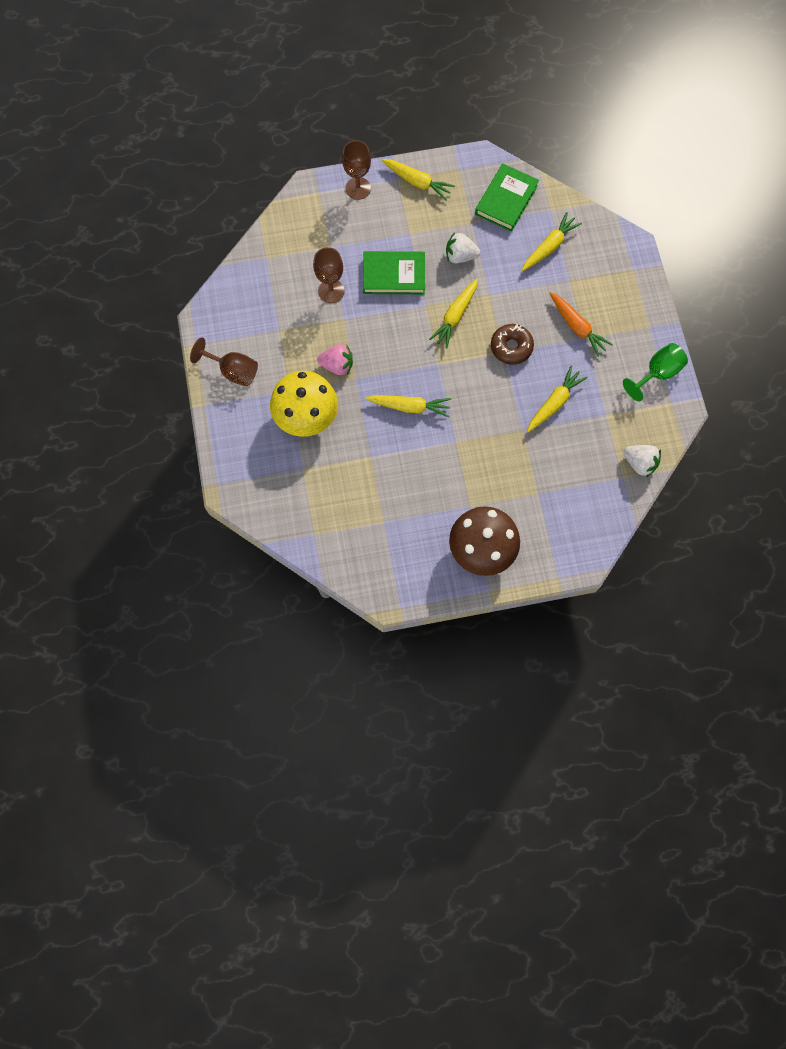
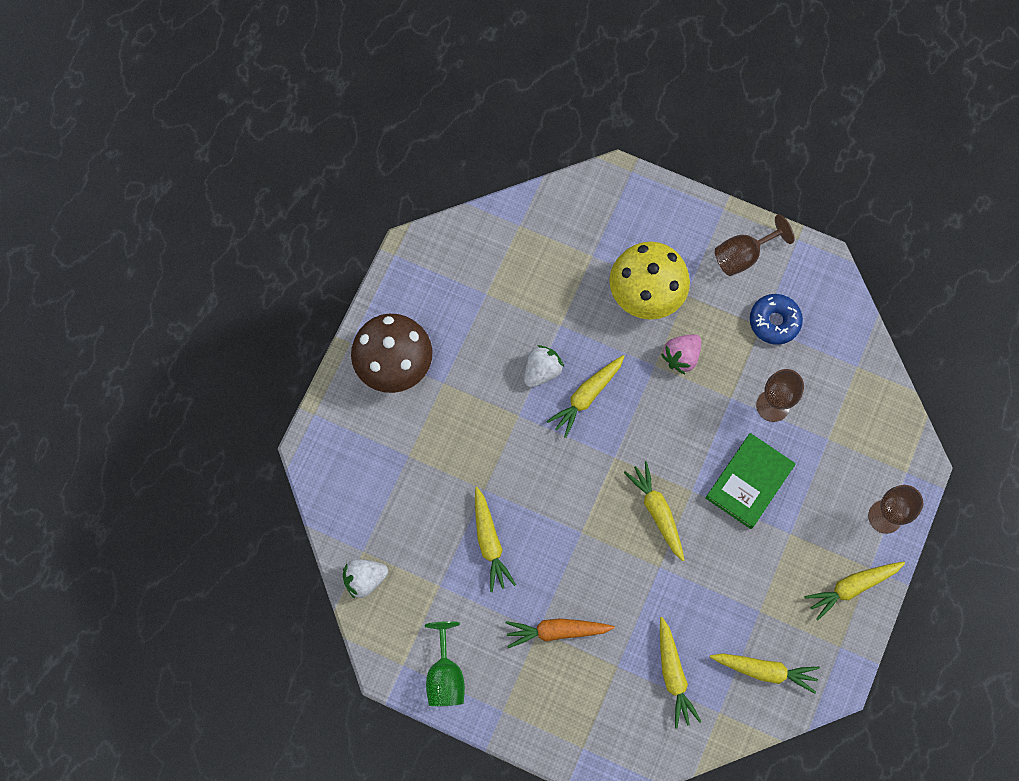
camera: 125 degrees right, 0 degrees up
white strawberry [446,232,480,263] -> white strawberry moved to [524,345,564,387]
green book [475,164,539,232] -> yellow carrot [710,653,820,693]
brown donut [491,324,534,365] -> none
none -> blue donut [750,294,803,345]

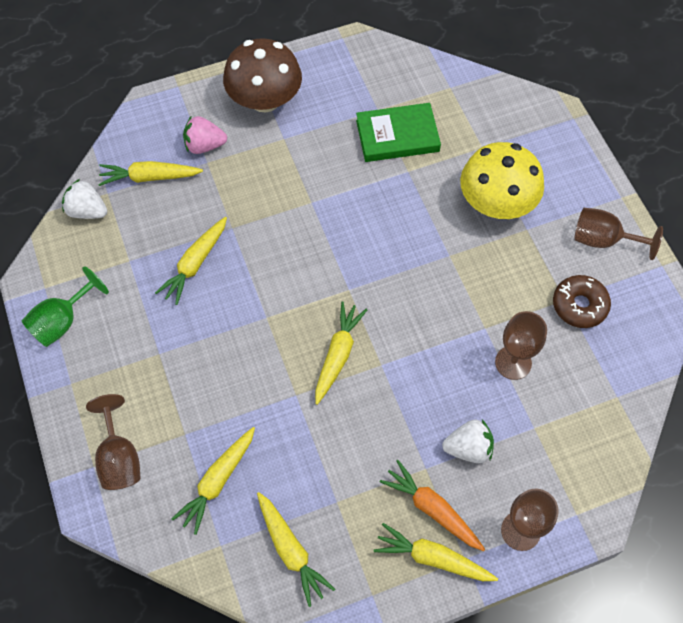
camera: 45 degrees right, 10 degrees down
orange carrot [506,618,615,648] -> orange carrot moved to [380,460,485,551]
white strawberry [524,345,564,387] -> white strawberry moved to [442,420,494,463]
yellow carrot [547,355,625,438] -> yellow carrot moved to [98,161,203,186]
pink strawberry [661,334,701,374] -> pink strawberry moved to [183,116,227,154]
green book [705,433,795,529] -> green book moved to [356,103,441,162]
blue donut [750,294,803,345] -> brown donut [553,275,611,328]
none -> brown goblet [86,394,141,490]

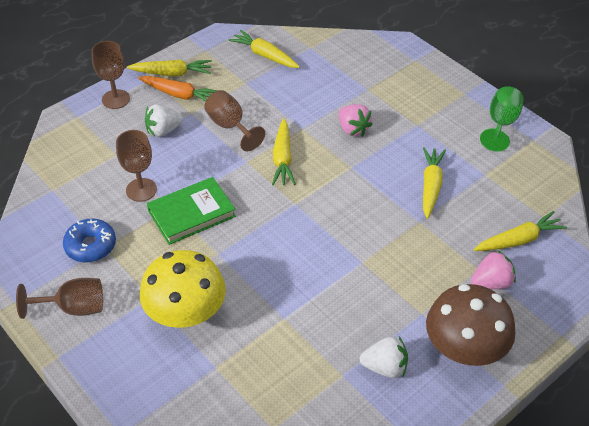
camera: 160 degrees right, 15 degrees down
white strawberry [62,179,107,219] -> white strawberry moved to [360,336,408,378]
brown goblet [86,394,141,490] -> brown goblet moved to [204,90,265,152]
yellow carrot [171,427,255,535] -> none
green book [356,103,441,162] -> green book moved to [147,177,236,245]
brown donut [553,275,611,328] -> blue donut [63,219,116,262]
none -> pink strawberry [339,104,373,137]

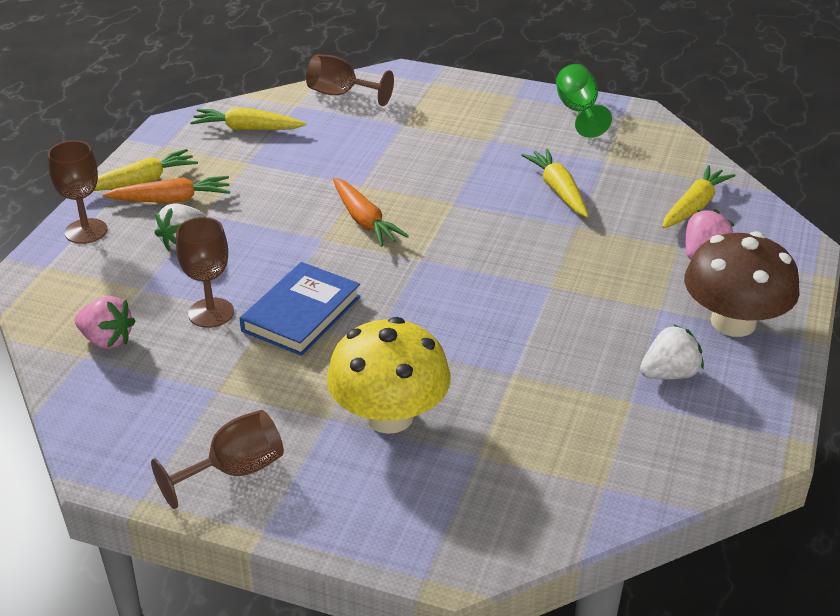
camera: 30 degrees left, 10 degrees down
blue donut [63,219,116,262] -> none
green book [147,177,236,245] -> blue book [240,262,361,356]
brown goblet [204,90,265,152] -> brown goblet moved to [306,54,394,106]
yellow carrot [272,118,296,185] -> orange carrot [333,178,409,247]
pink strawberry [339,104,373,137] -> pink strawberry moved to [75,296,135,349]

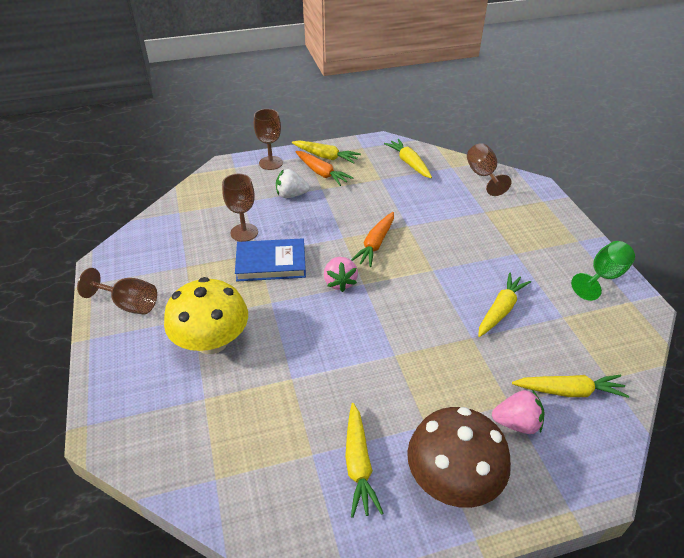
camera: 55 degrees right, 5 degrees up
pink strawberry [75,296,135,349] -> pink strawberry moved to [324,257,358,292]
white strawberry [640,325,704,379] -> yellow carrot [345,403,383,518]

